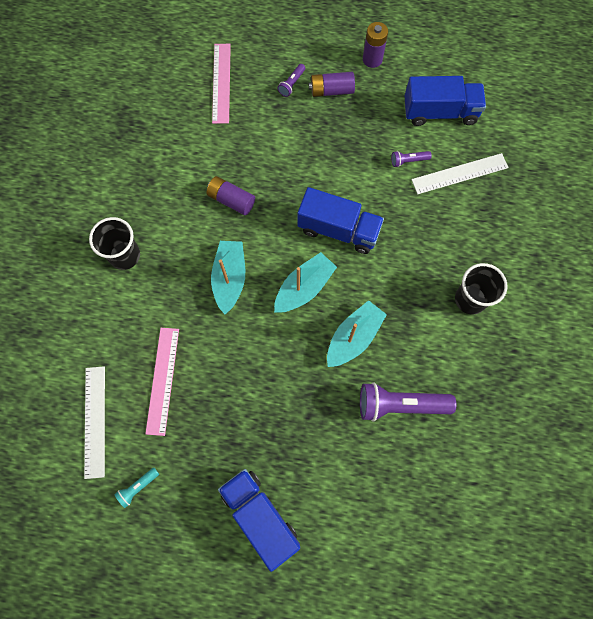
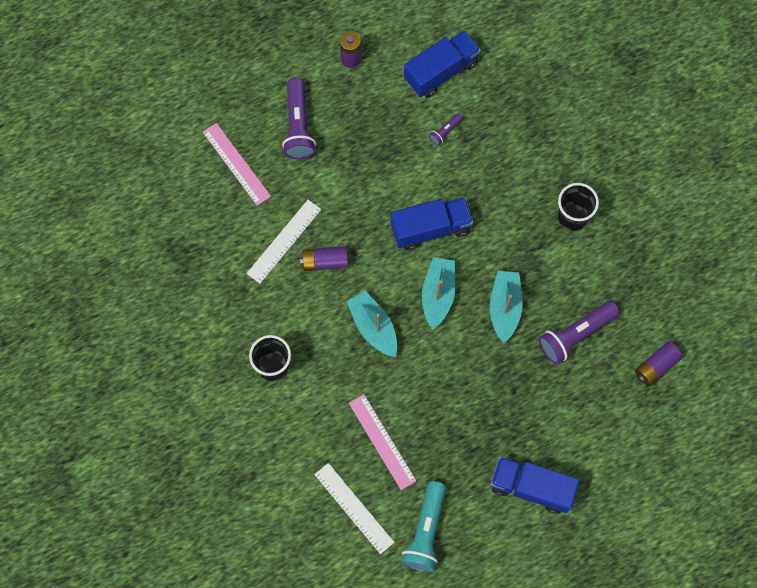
camera: 35 degrees left, 0 degrees up
turquoise flashlight [114,468,159,508] -> turquoise flashlight [401,481,446,572], size x2.10
purple flashlight [278,64,305,97] -> purple flashlight [282,78,316,159], size x2.10
purple battery [309,72,355,97] -> purple battery moved to [635,341,683,386]
white ruler [411,153,509,194] -> white ruler moved to [247,200,322,284]

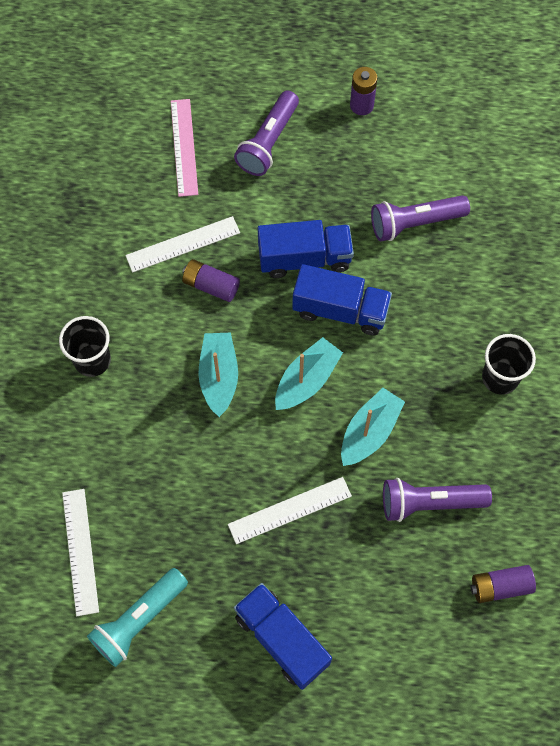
camera: 30 degrees right, 5 degrees down
pink ruler [349,394,417,490] -> none
blue truck [404,30,481,98] -> blue truck moved to [258,220,354,278]
purple flashlight [429,114,463,146] -> purple flashlight [371,195,470,241], size x2.10
none -> white ruler [228,477,352,544]

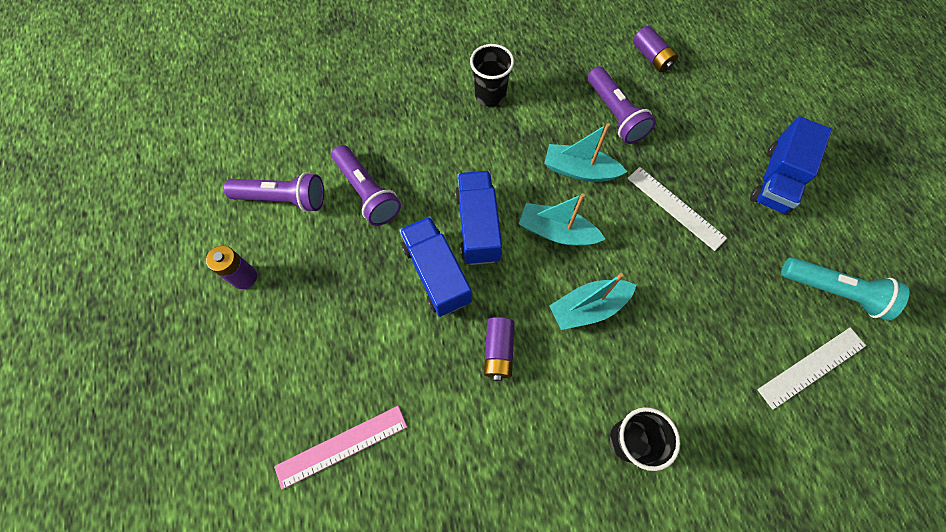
camera: 110 degrees left, 0 degrees up
white ruler [125,216,240,273] -> none
purple flashlight [234,91,299,176] -> purple flashlight moved to [224,172,324,212]

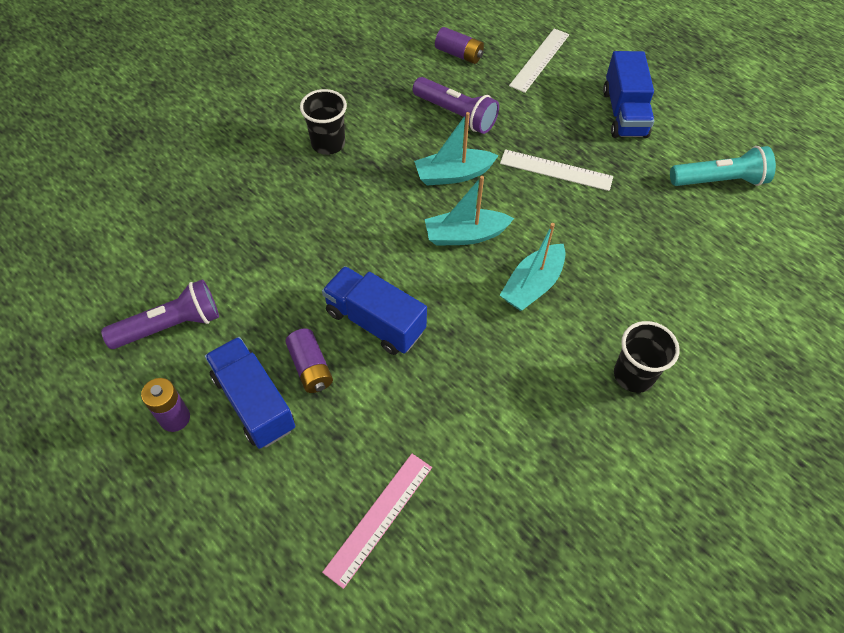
camera: 30 degrees left, 10 degrees down
purple flashlight [332,145,401,226] -> none
blue truck [455,171,502,265] -> blue truck moved to [205,337,295,449]
purple battery [484,317,515,381] -> purple battery moved to [285,328,333,393]
white ruler [757,328,866,410] -> white ruler moved to [509,28,569,93]

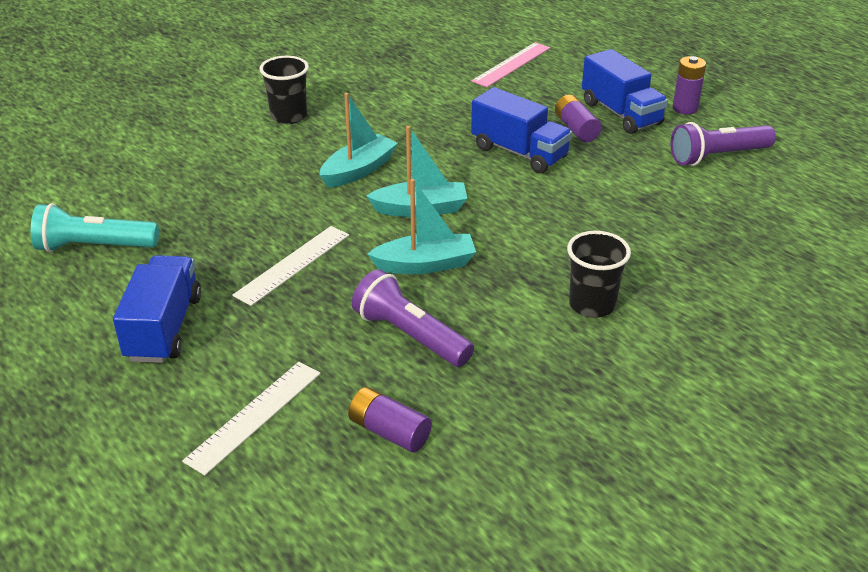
camera: 175 degrees left, 20 degrees down
white ruler [500,149,613,191] -> white ruler turned 75 degrees counterclockwise [232,226,349,306]

